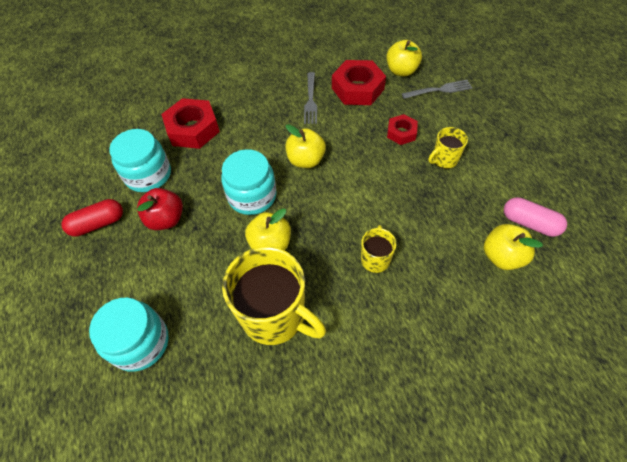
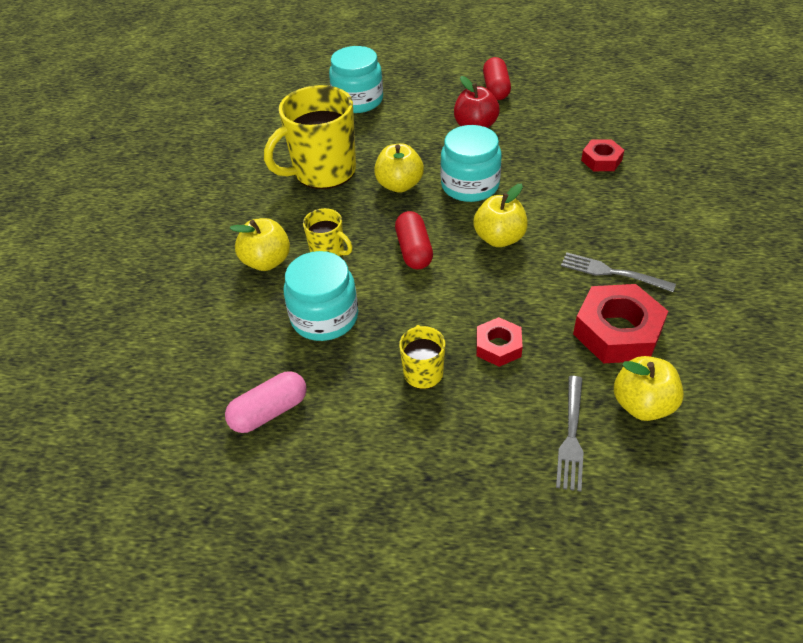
camera: 115 degrees right, 10 degrees down
turquoise jar [109,129,171,192] -> turquoise jar moved to [284,251,358,341]
red nut [161,98,220,149] -> red nut [581,139,624,171], size x0.57
yellow apple [484,224,543,270] -> yellow apple moved to [230,218,290,271]
none -> red capsule [395,211,433,269]

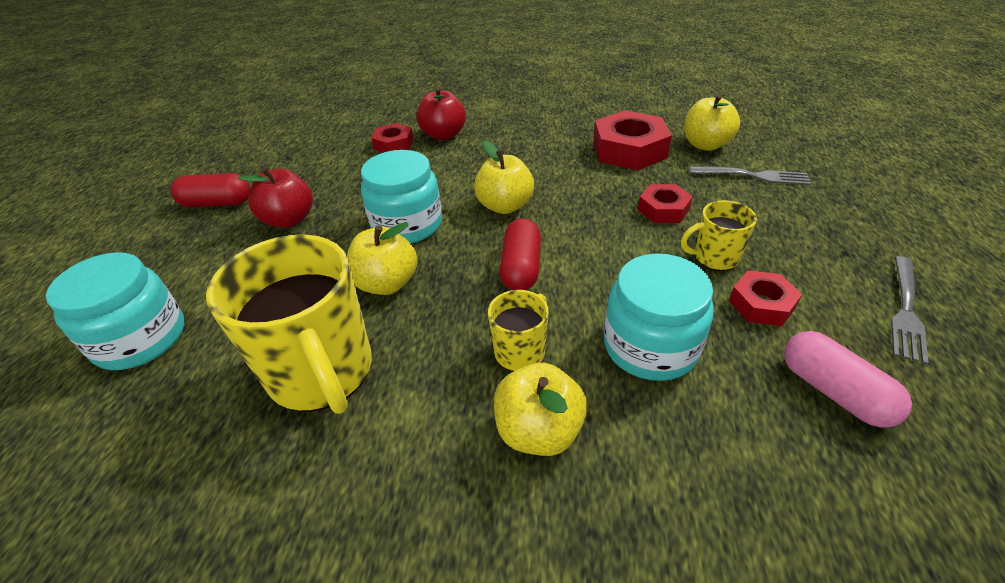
camera: 90 degrees left, 5 degrees down
red capsule [395,211,433,269] -> red capsule turned 75 degrees counterclockwise [499,218,541,290]
grey fork [561,253,676,292] -> grey fork moved to [891,256,929,364]
none -> red apple [416,87,466,140]
none -> red nut [729,270,802,326]

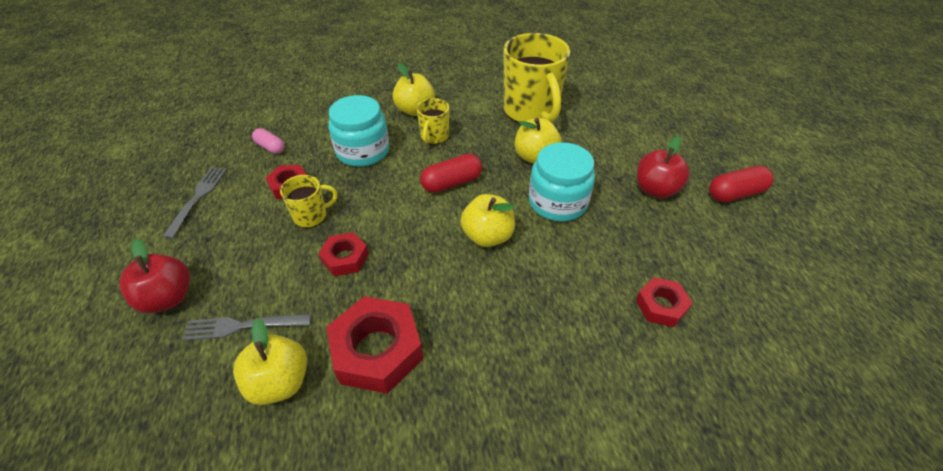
camera: 160 degrees right, 5 degrees up
turquoise jar [46,252,184,370] -> none
yellow mug [206,235,372,414] -> yellow mug turned 150 degrees counterclockwise [504,33,570,123]
red apple [416,87,466,140] -> red apple moved to [119,239,190,313]
red capsule [499,218,541,290] -> red capsule turned 75 degrees clockwise [420,154,482,193]
pink capsule [784,331,912,428] -> pink capsule [252,128,285,154], size x0.66

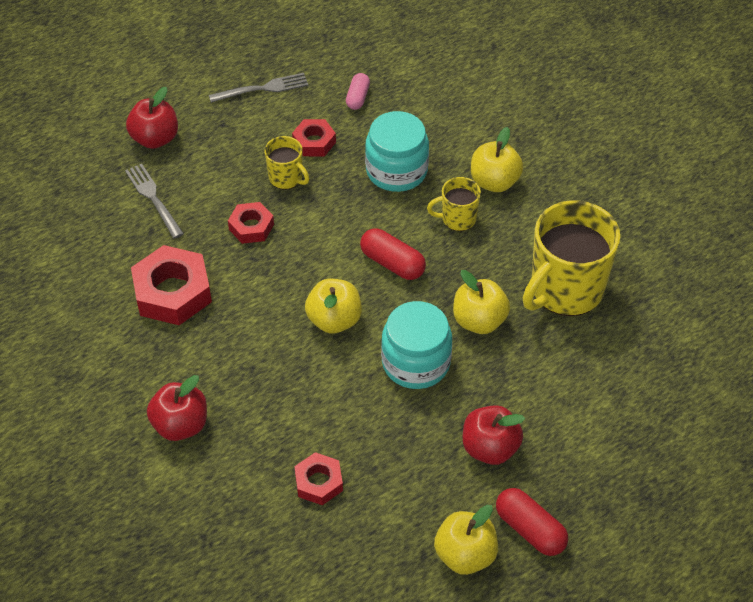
camera: 65 degrees right, 5 degrees up
yellow apple [233,318,307,405] -> yellow apple moved to [434,505,498,575]
none -> red apple [147,375,207,441]

